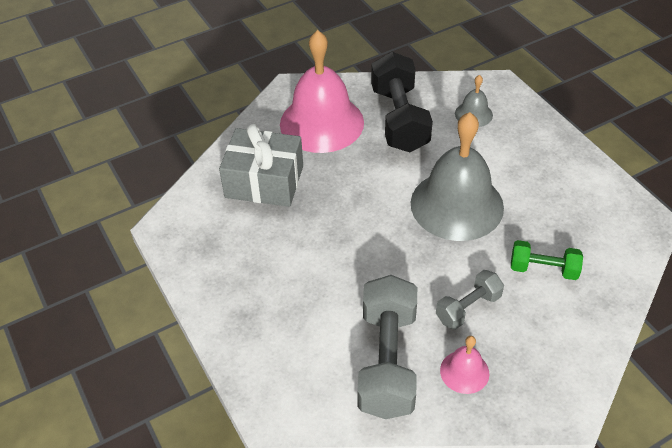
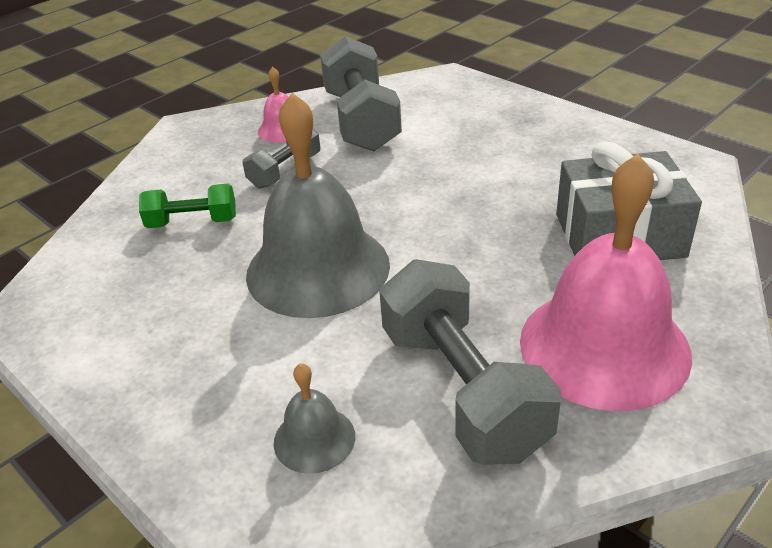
camera: 165 degrees right, 10 degrees down
black dumbbell [371,52,433,152] -> grey dumbbell [379,259,561,465]

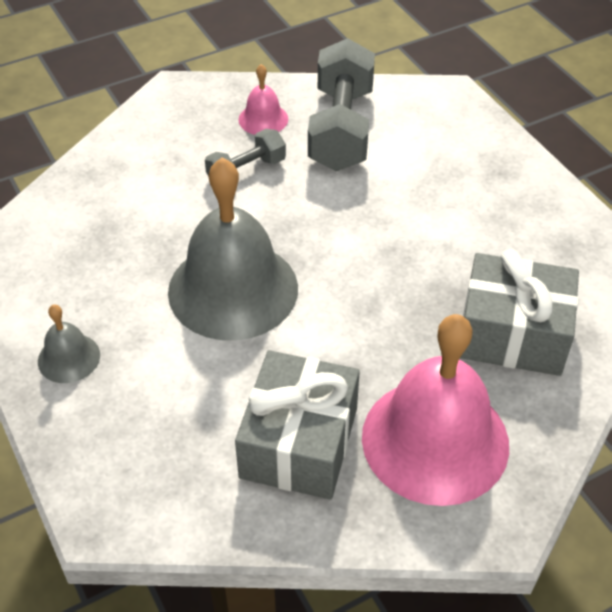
camera: 15 degrees right, 10 degrees up
green dumbbell [139,184,236,228] -> none
grey bell [274,363,355,474] -> grey bell moved to [38,305,100,383]
grey dumbbell [379,259,561,465] -> grey gift [235,350,360,499]

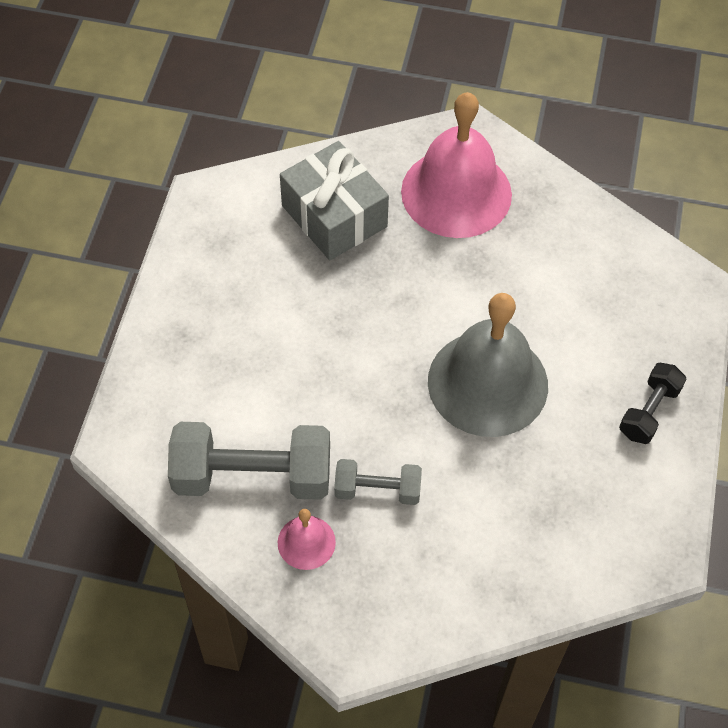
camera: 140 degrees left, 10 degrees up
grey bell [38,305,100,383] -> black dumbbell [619,363,686,444]
grey gift [235,350,360,499] -> none
grey dumbbell [308,38,375,171] -> grey dumbbell turned 45 degrees clockwise [168,422,330,500]

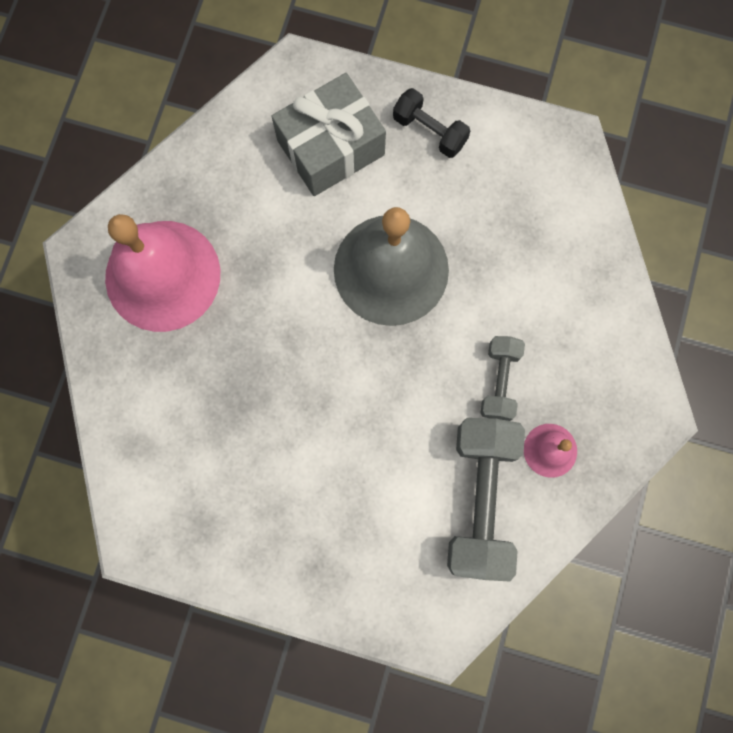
camera: 85 degrees left, 20 degrees up
grey gift [280,141,389,260] -> grey gift moved to [271,73,386,196]

